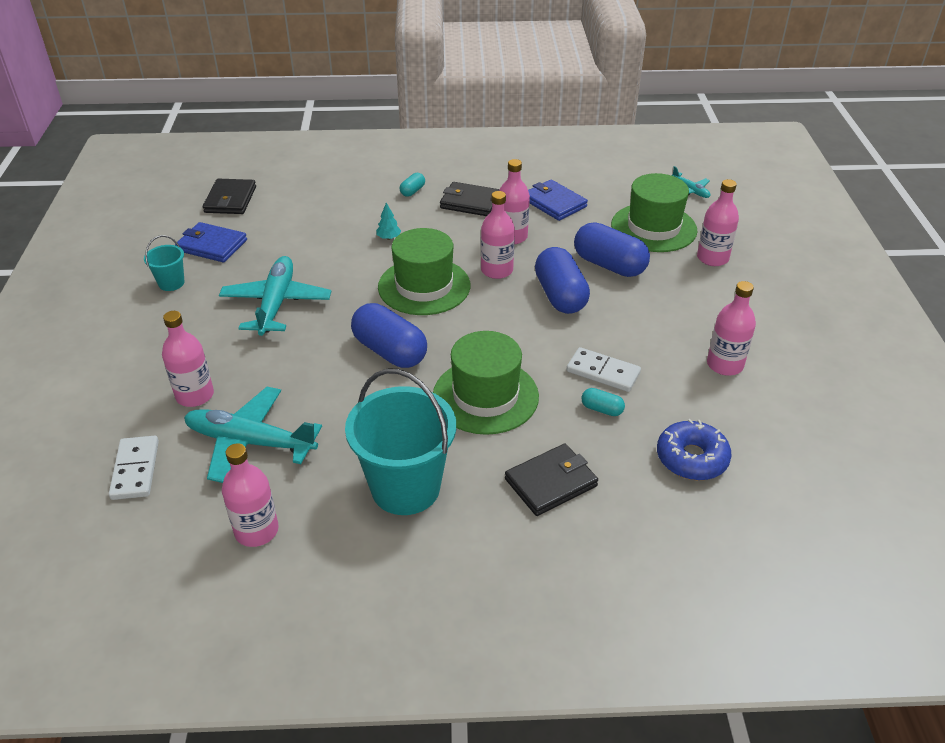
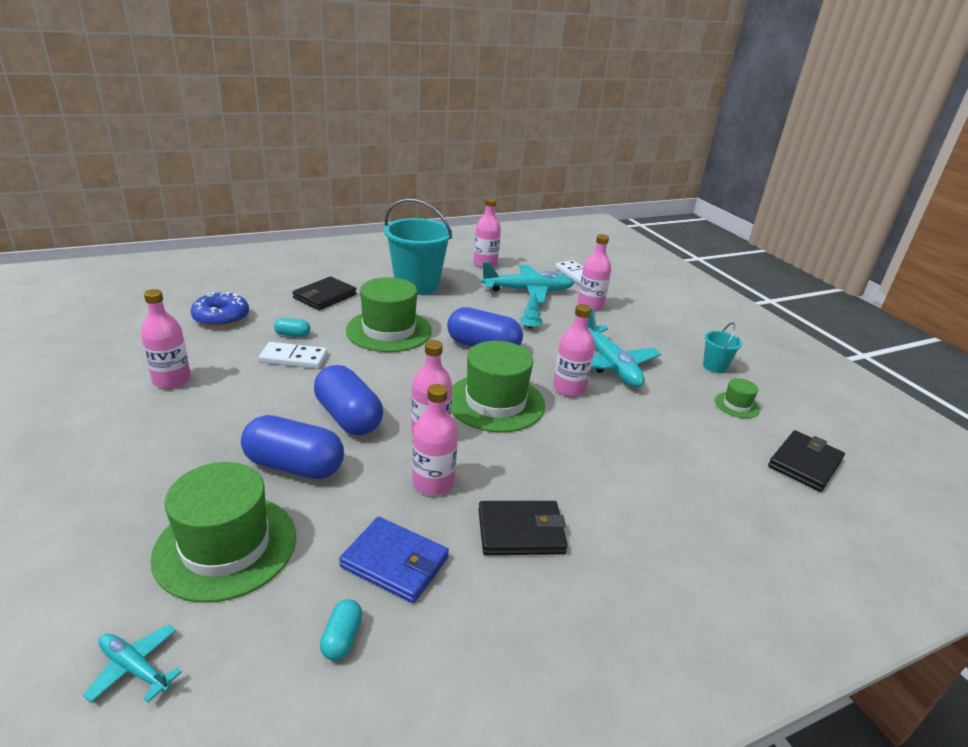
camera: 155 degrees right, 10 degrees down
blue wallet [175,222,247,262] -> green hat [715,378,760,418]
black wallet [203,179,256,214] -> black wallet turned 60 degrees clockwise [768,430,845,492]
turquoise tree [376,203,401,240] -> turquoise tree moved to [520,293,543,329]
turquoise capsule [400,173,425,197] -> turquoise capsule moved to [320,599,363,661]
pink bottle [697,179,739,266] -> pink bottle moved to [553,304,595,397]

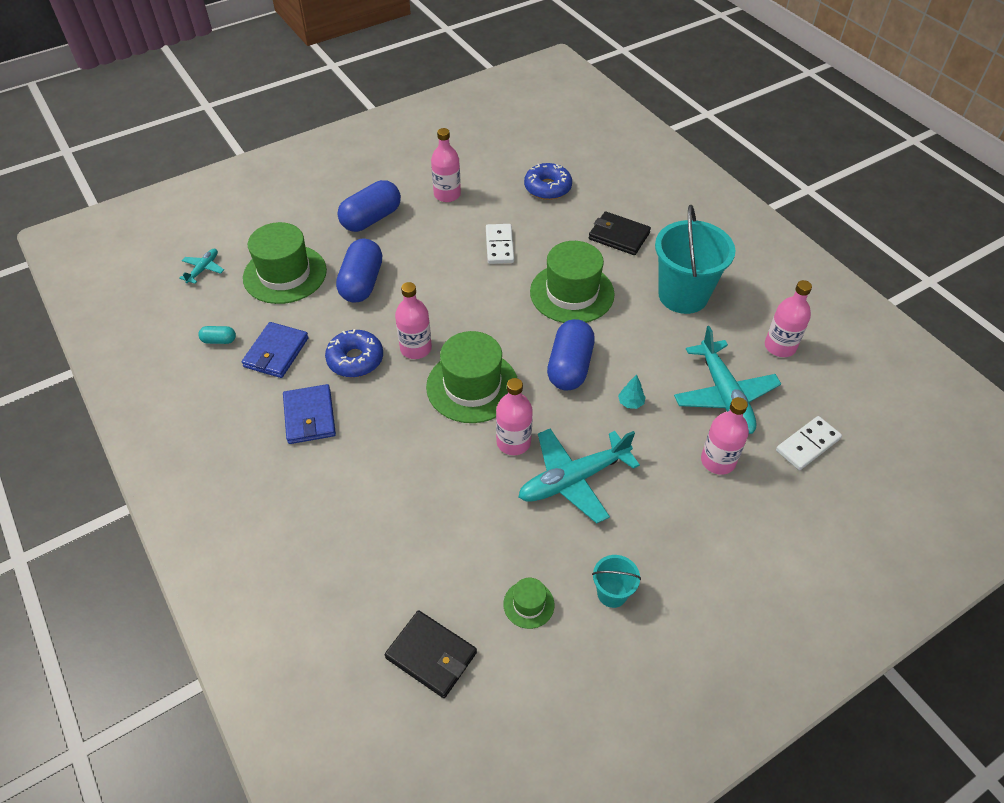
camera: 85 degrees right, 20 degrees up
turquoise capsule [274,318,311,337] -> none
blue capsule [314,365,383,435] -> blue capsule moved to [338,180,401,232]
pink bottle [412,384,458,495] -> blue donut [325,329,383,377]
black wallet [478,501,568,555] -> blue wallet [283,384,336,444]

